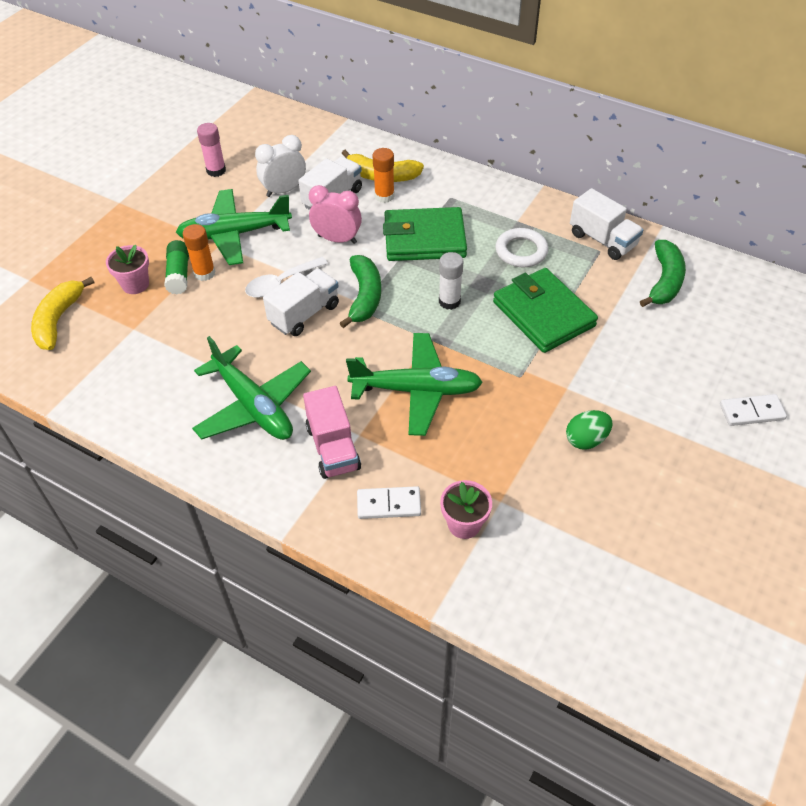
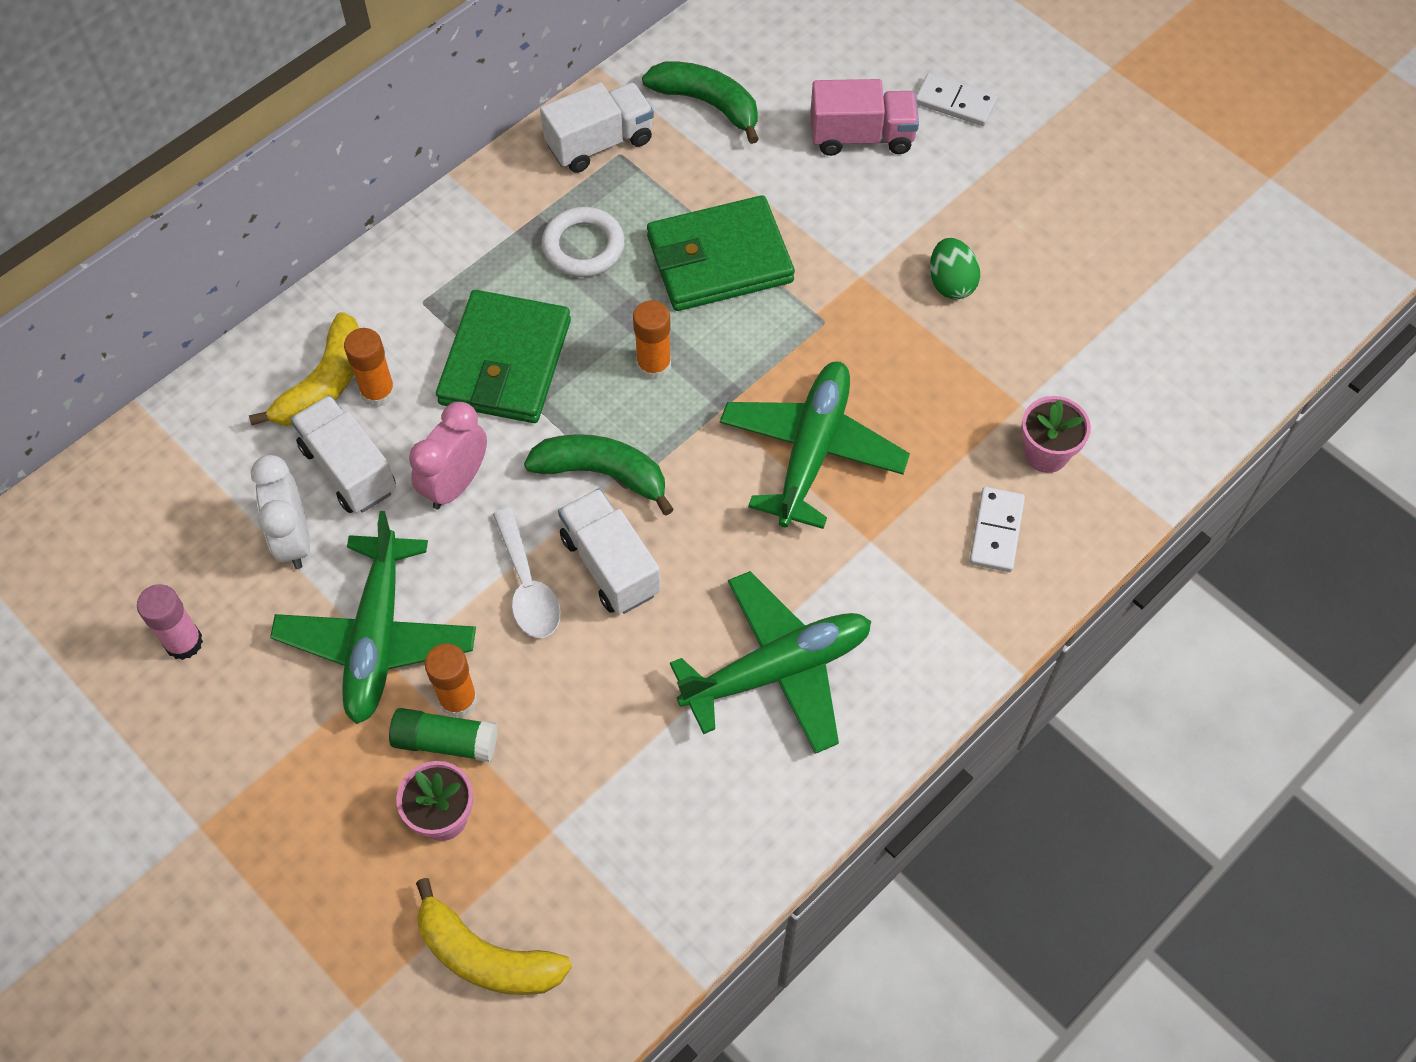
camera: 75 degrees left, 10 degrees up
pink truck [303,386,361,479] -> pink truck moved to [810,79,919,156]
white glue stick [439,252,463,310] -> orange glue stick [633,300,671,380]
white domino [720,394,787,426] -> white domino turned 75 degrees counterclockwise [916,73,997,126]

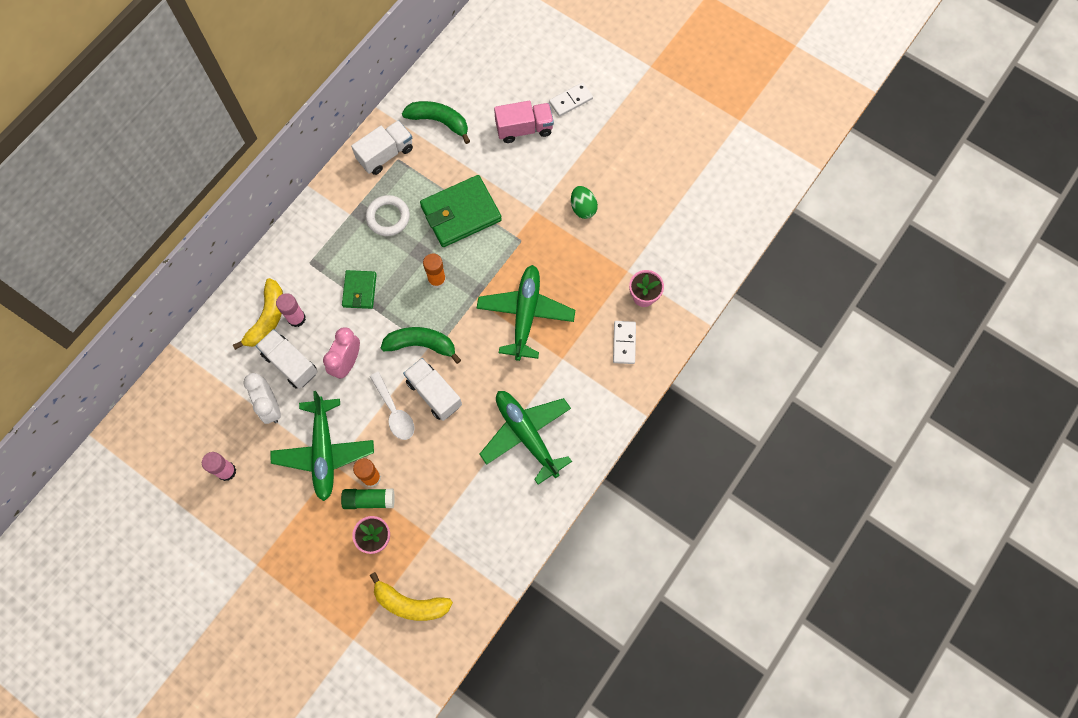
camera: 10 degrees left, 10 degrees up
orange glue stick [344,328,396,407] -> pink glue stick [276,293,306,327]
green wallet [436,290,571,423] -> green wallet [342,270,377,309], size x0.56
green plane [670,571,871,754] -> green plane turned 90 degrees counterclockwise [479,391,572,485]
white domino [916,73,997,126] -> white domino turned 45 degrees counterclockwise [549,82,593,117]

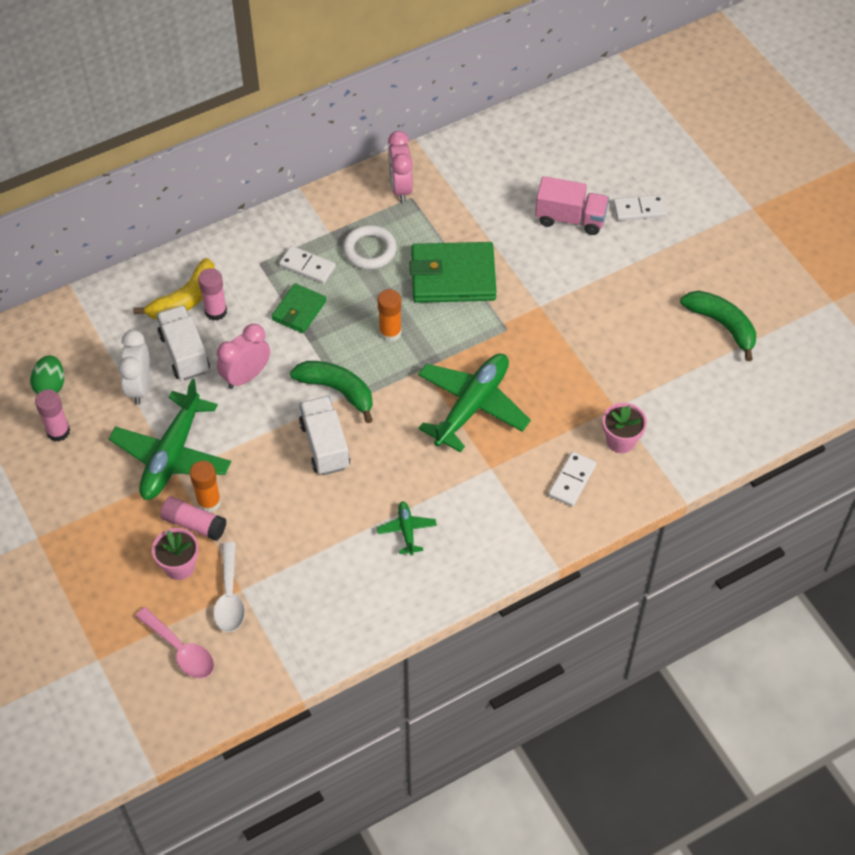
camera: 25 degrees right, 15 degrees down
green glue stick [341,489,395,509] -> pink glue stick [160,497,226,541]
white truck [351,120,413,175] -> pink clock [388,131,413,203]
white spoon [370,372,415,440] -> white spoon moved to [213,542,245,632]
yellow banana [370,572,453,621] -> pink spoon [135,607,214,678]
green banana [402,101,470,144] -> green banana moved to [680,291,756,361]
green plane [479,391,572,485] -> green plane [377,501,437,556], size x0.46
green egg [571,186,598,219] -> green egg moved to [30,355,64,394]
none -> white domino [279,246,336,284]

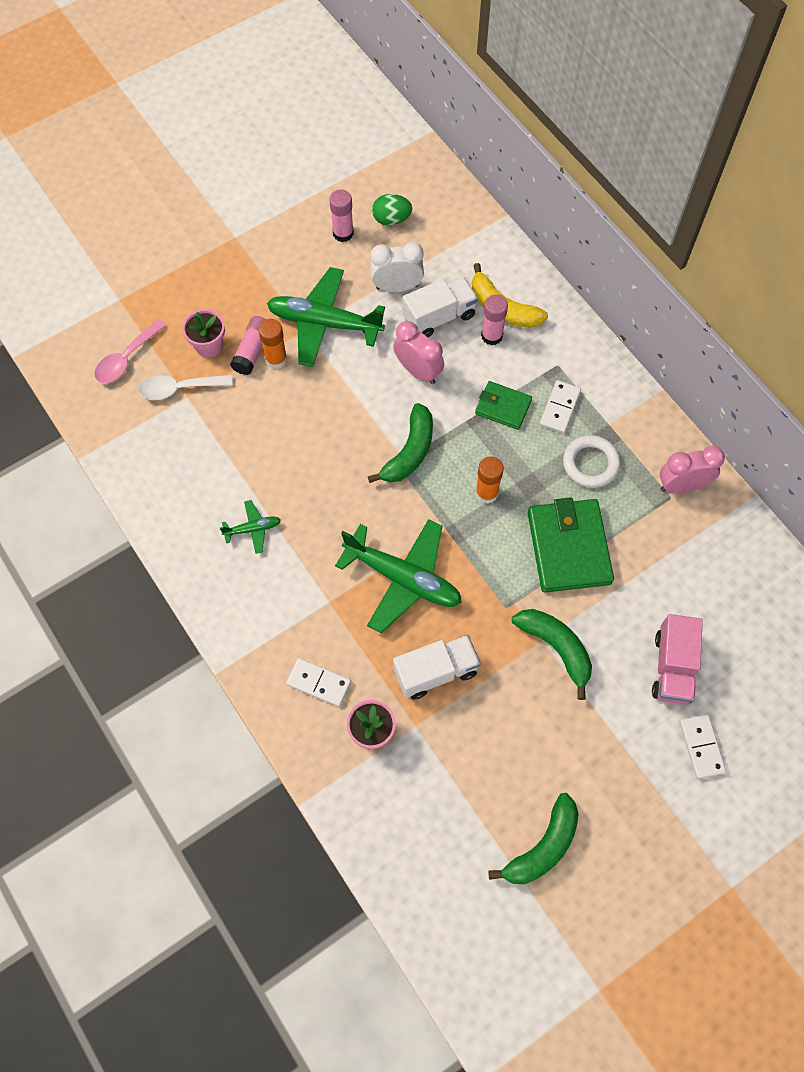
camera: 85 degrees right, 10 degrees up
white truck [299,396,350,475] -> white truck moved to [393,635,481,700]
none -> green banana [512,609,592,700]

